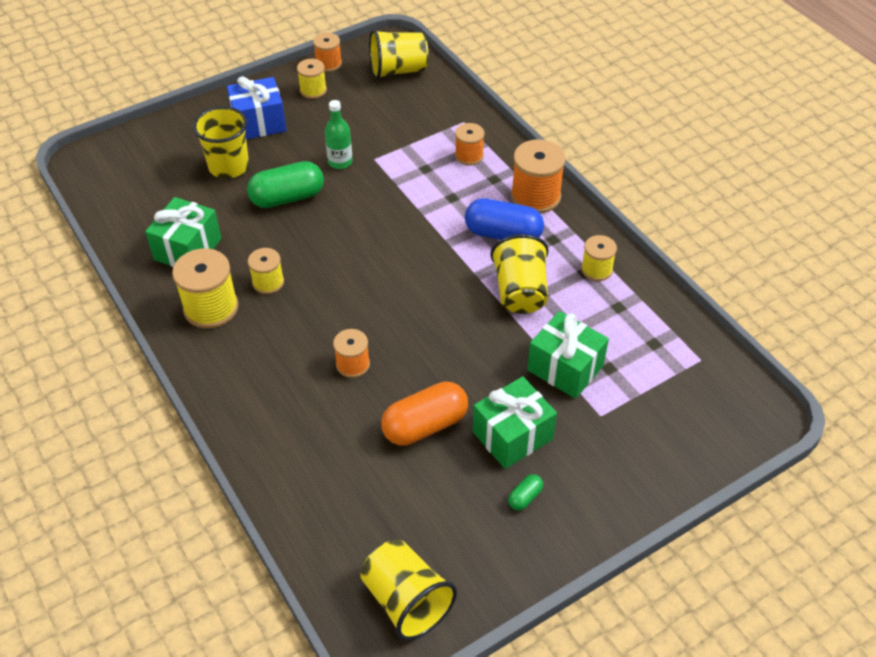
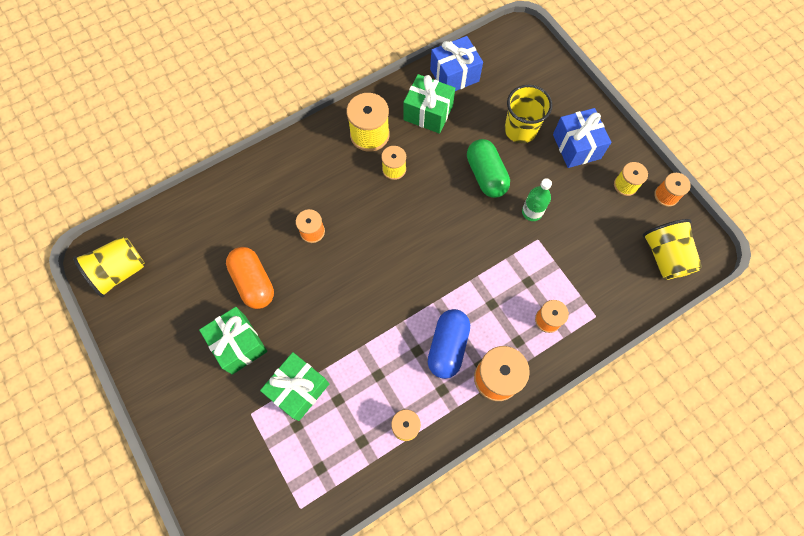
camera: 90 degrees right, 20 degrees up
yellow cup [490,234,549,314] -> none
green capsule [508,474,543,510] -> none
none -> blue gift [430,36,483,91]

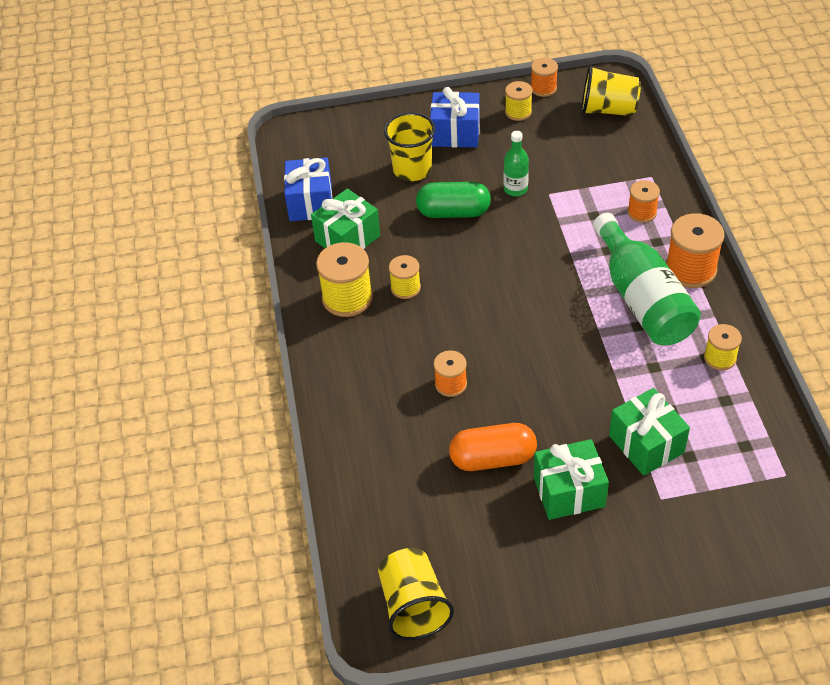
camera: 65 degrees left, 20 degrees down
blue capsule [428,309,470,379] -> green bottle [593,213,701,345]

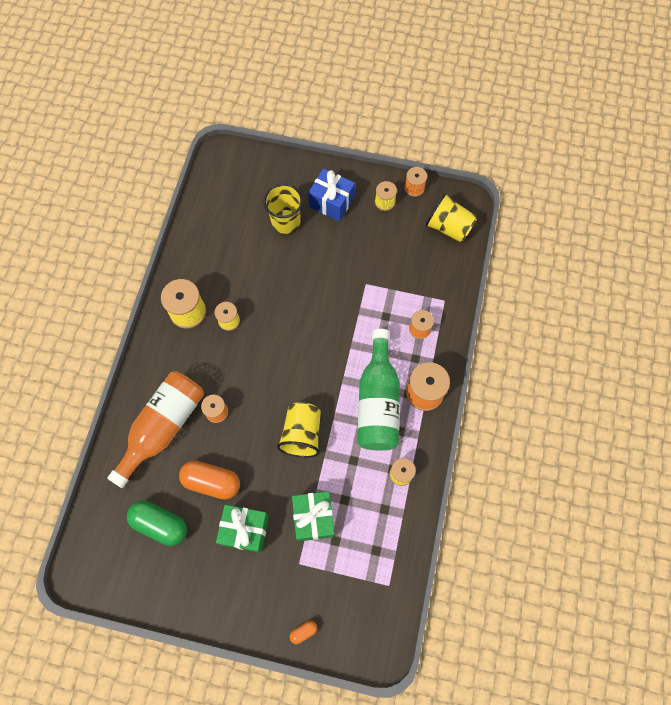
camera: 20 degrees right, 20 degrees up
blue gift [284,158,333,221] -> none
green gift [311,189,380,249] -> none
yellow cup [378,548,454,640] -> yellow cup moved to [277,402,321,457]
green capsule [416,182,491,218] -> green capsule moved to [127,501,187,546]
green bottle [504,131,529,196] -> none
none -> orange bottle [107,371,204,488]
none -> orange capsule [290,621,317,644]

